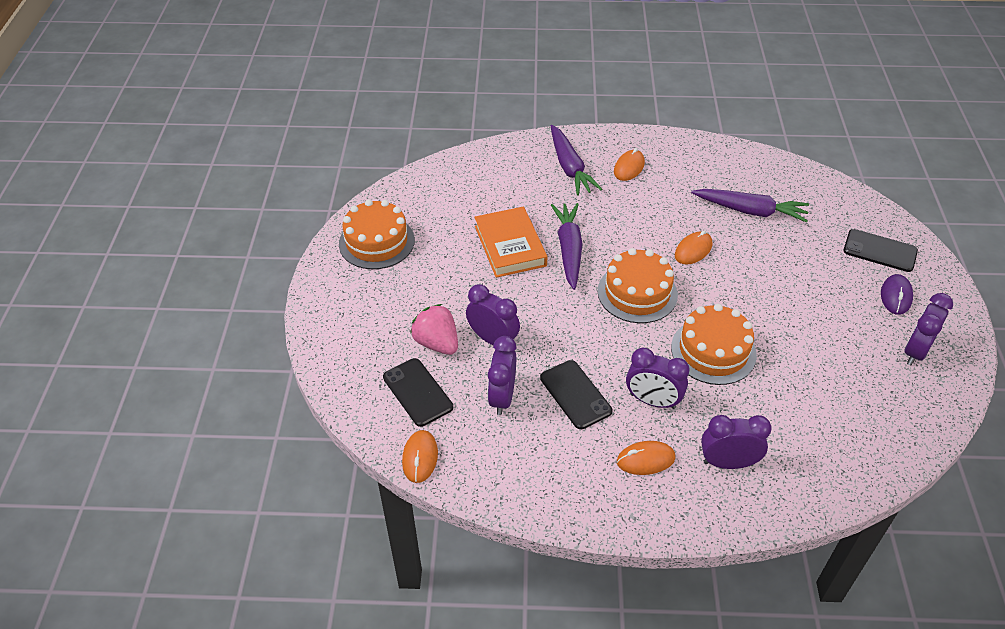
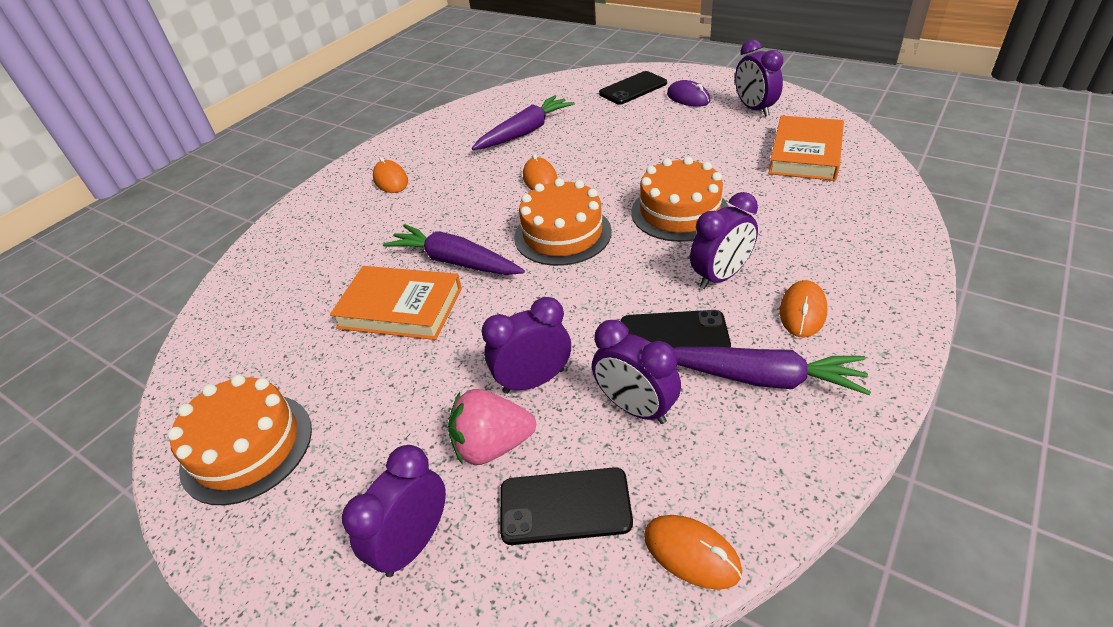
camera: 55 degrees left, 5 degrees down
purple carrot [551,125,602,196] -> purple carrot moved to [673,347,871,395]
purple clock [701,415,772,469] -> purple clock moved to [342,445,446,577]
none -> orange book [768,116,844,181]

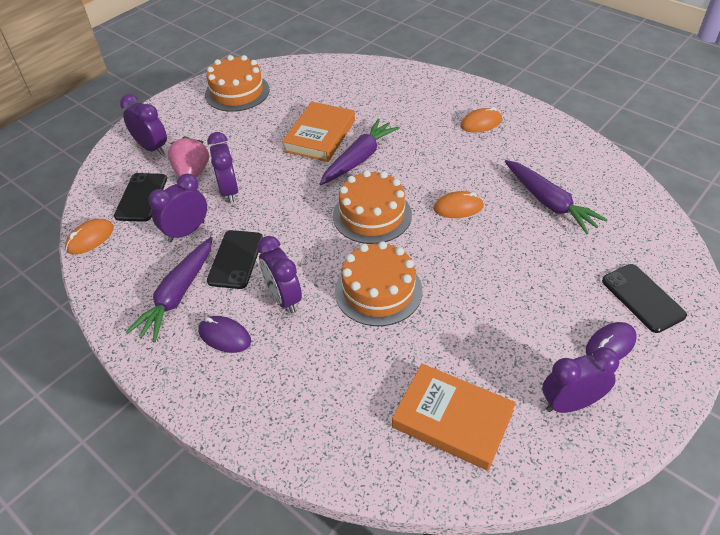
camera: 95 degrees right, 5 degrees up
orange mouse [780,280,827,337] -> purple mouse [198,316,251,353]

